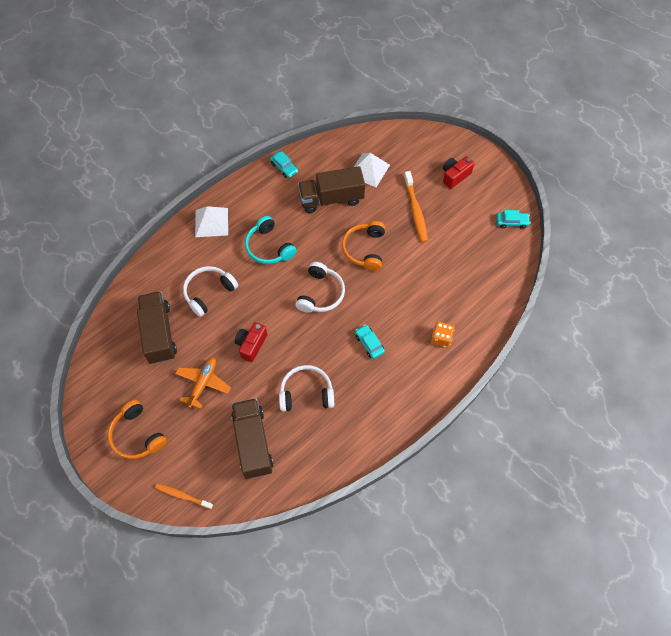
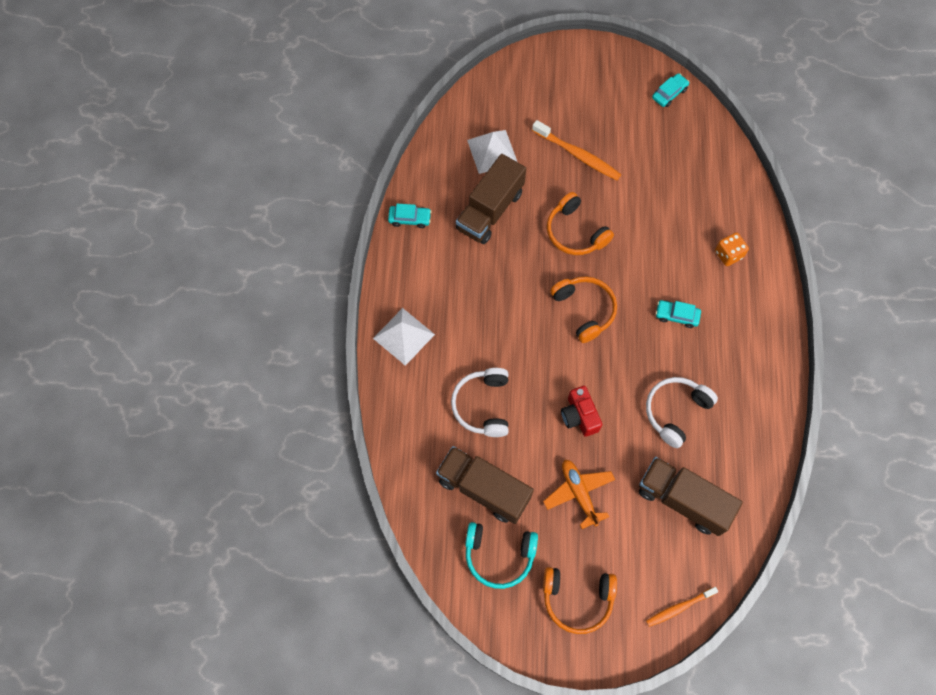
camera: 45 degrees left, 5 degrees up
turquoise headphones [245,216,297,264] -> turquoise headphones moved to [465,522,538,589]
white headphones [295,262,345,313] -> orange headphones [550,277,617,343]
red camera [443,156,474,189] -> none

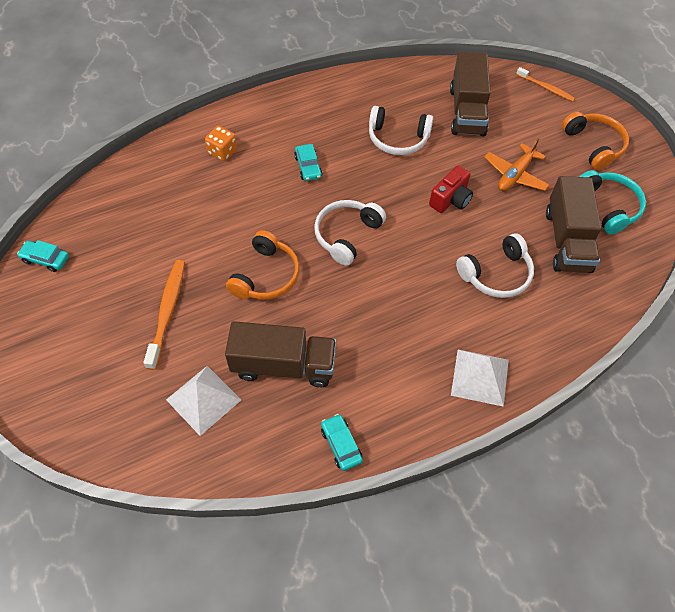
camera: 120 degrees left, 10 degrees down
orange headphones [550,277,617,343] -> white headphones [314,200,386,266]

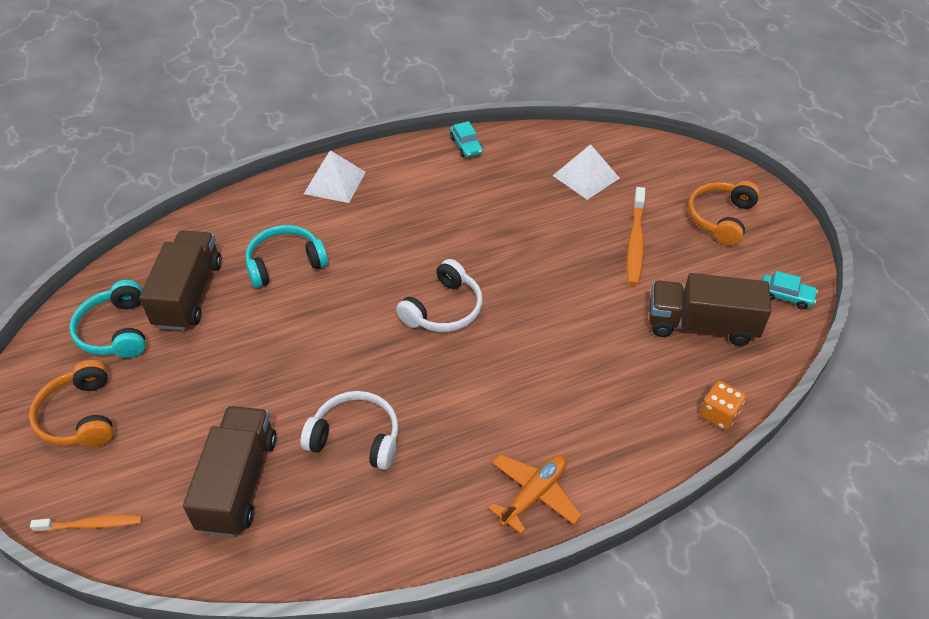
camera: 175 degrees left, 10 degrees down
orange dice [205,126,237,161] -> orange dice moved to [700,381,746,430]
brown truck [225,321,336,387] -> brown truck moved to [650,273,771,346]
orange headphones [226,230,300,300] -> orange headphones moved to [688,181,760,246]
turquoise car [294,144,322,181] -> none
red camera [429,165,473,213] -> none
white headphones [456,233,534,298] -> turquoise headphones [245,225,328,288]
orange plane [484,137,550,191] -> orange plane moved to [488,454,582,534]
orange toothbrush [516,67,575,102] -> orange toothbrush turned 135 degrees clockwise [30,515,142,532]

